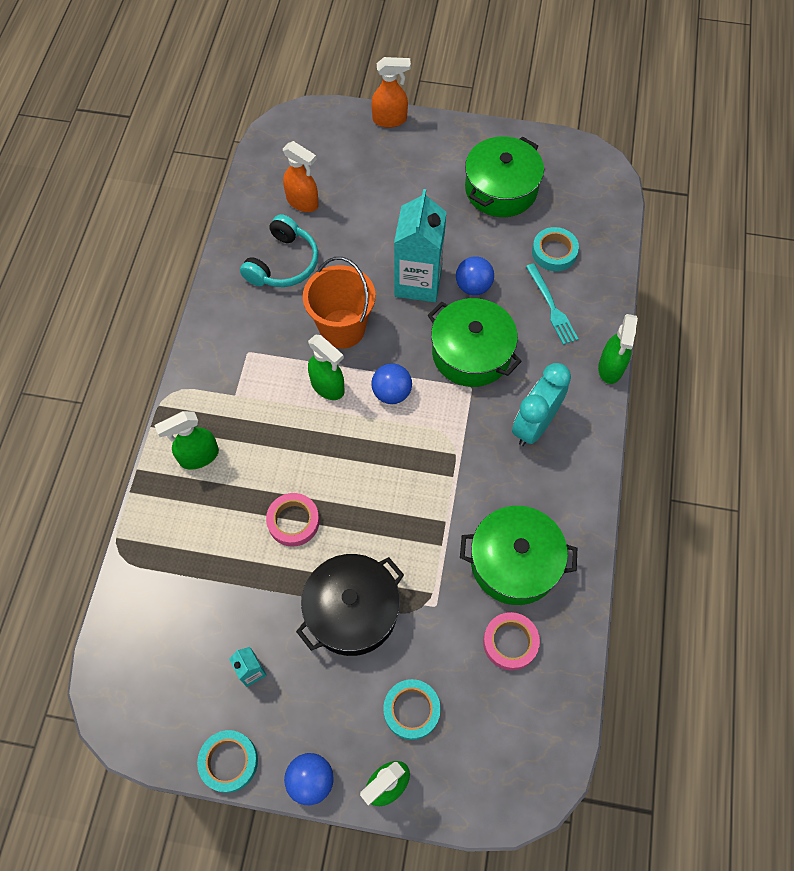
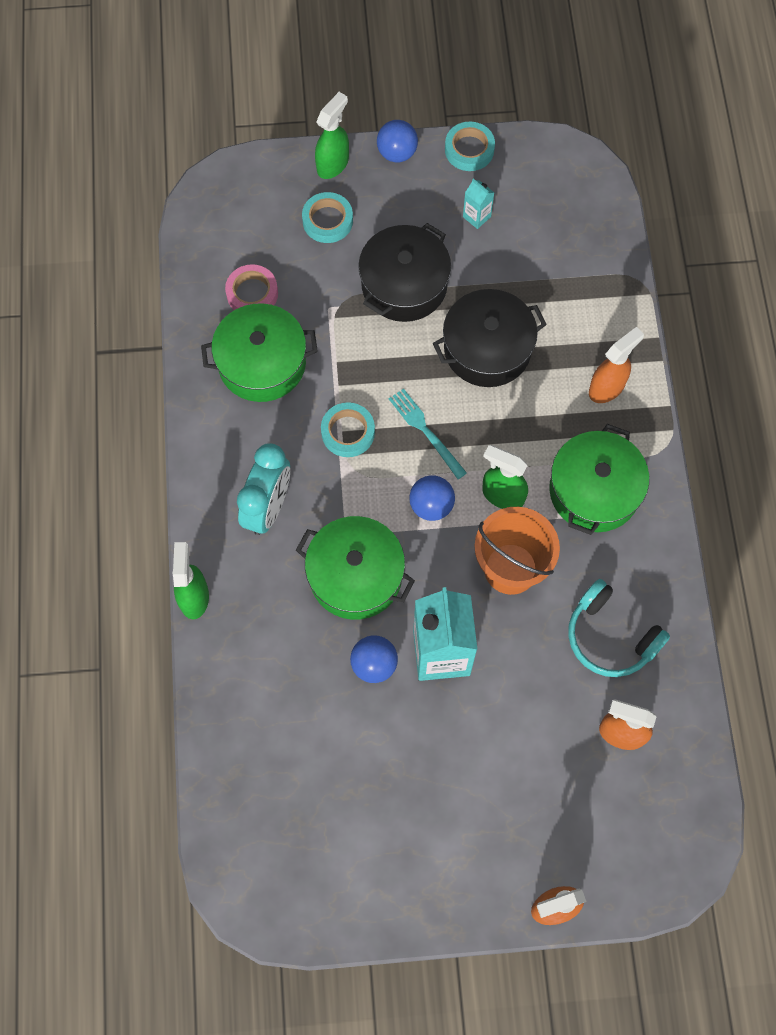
camera: 165 degrees right, 5 degrees up
green spray bottle [155,411,219,470] -> orange spray bottle [589,327,644,403]
turquoise headphones [240,214,318,287] -> turquoise headphones turned 60 degrees counterclockwise [568,579,670,677]
pink tape [266,493,319,547] -> black pot [433,289,547,387]
green pot [465,136,544,217] -> green pot moved to [549,424,649,535]
turquoise fork [526,263,578,345] -> turquoise fork moved to [389,389,467,479]
turquoise tape [532,227,579,271] -> turquoise tape moved to [321,402,375,457]

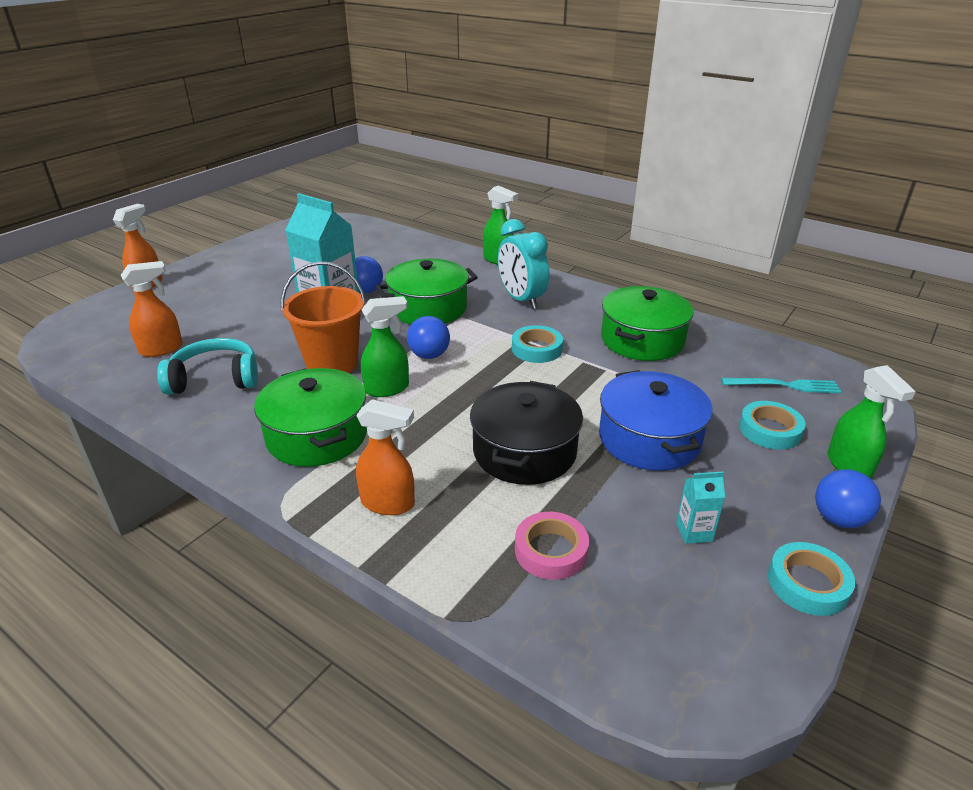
camera: 130 degrees right, 35 degrees down
pink tape [225,264,278,310] -> pink tape moved to [515,512,589,580]
black pot [358,223,451,322] -> blue pot [599,370,713,471]
turquoise fork [389,389,467,479] -> turquoise fork moved to [721,378,841,393]
orange spray bottle [589,327,644,403] -> orange spray bottle turned 75 degrees counterclockwise [356,399,415,515]

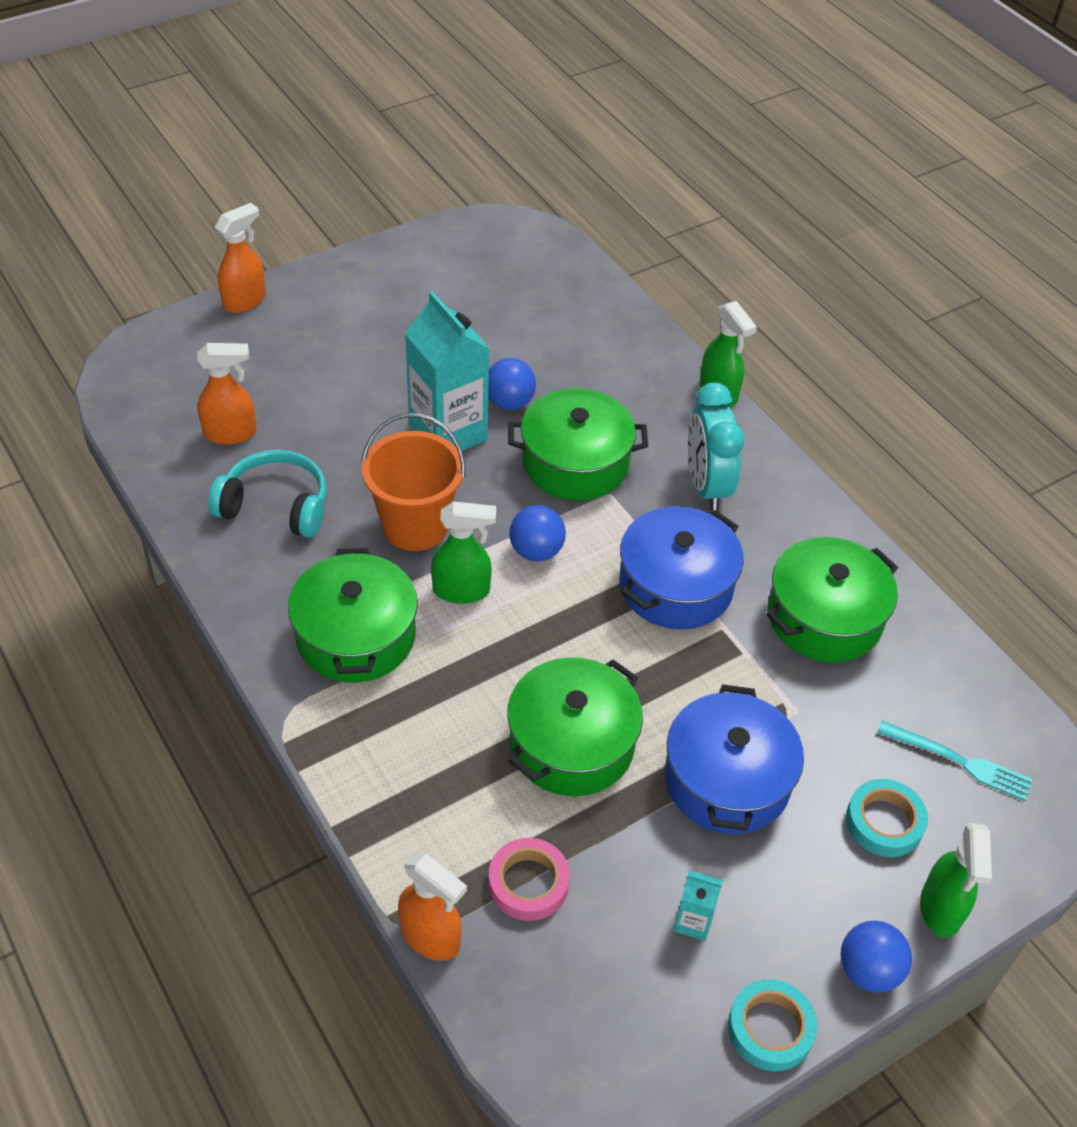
camera: 20 degrees right, 15 degrees up
orange spray bottle [356,399,415,515] -> orange spray bottle moved to [398,852,467,961]
black pot [470,381,583,485] -> green pot [507,657,643,796]
turquoise tape [512,325,563,363] -> blue pot [619,506,744,630]

